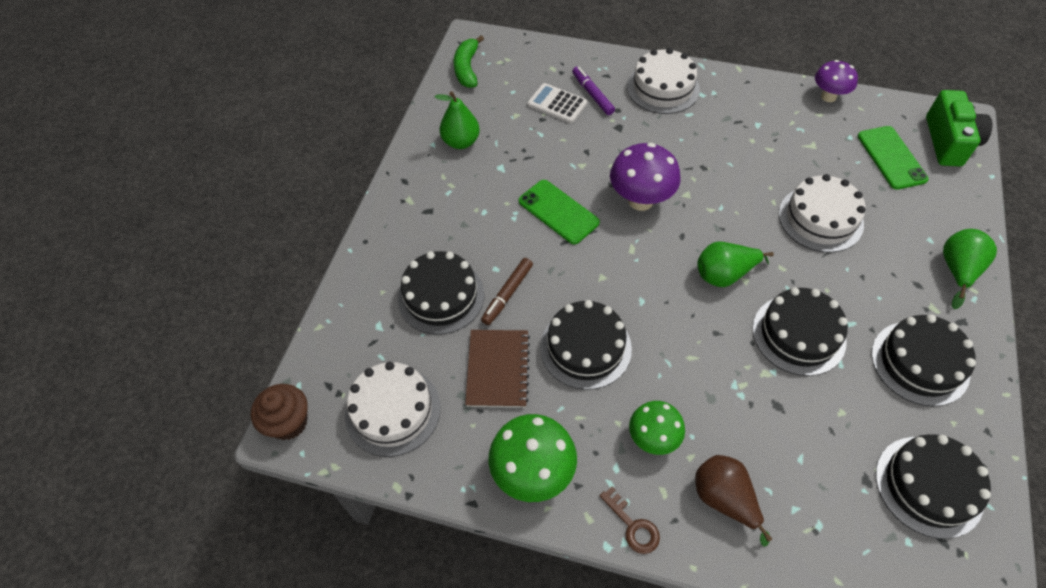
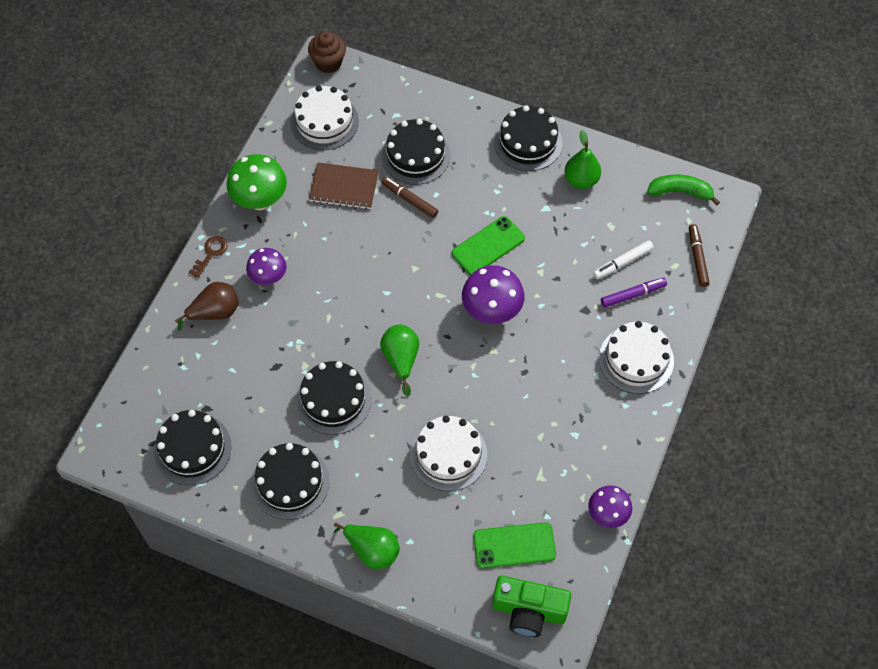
camera: 95 degrees right, 5 degrees up
white calculator [528,83,587,123] -> white marker [593,240,654,279]
black cake [540,300,632,390] -> black cake moved to [494,105,563,171]
brown key [600,487,660,554] -> brown key turned 150 degrees clockwise [189,236,228,278]
green mushroom [629,401,685,455] -> purple mushroom [246,248,286,285]
none -> brown marker [689,224,710,287]

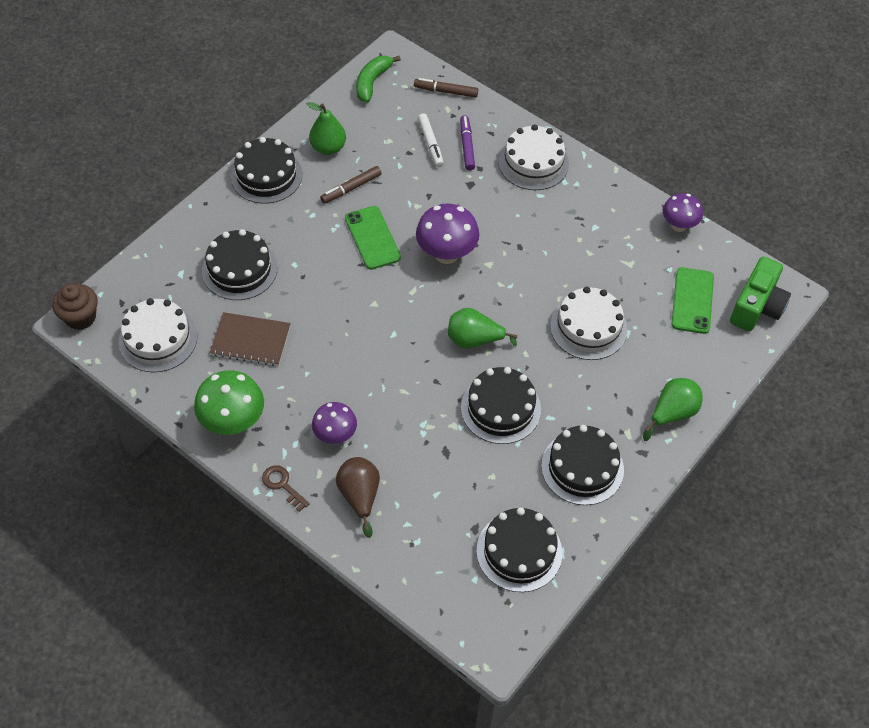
camera: 75 degrees left, 5 degrees down
brown notebook [309,163,379,209] -> brown notebook turned 75 degrees clockwise [210,312,291,366]
brown marker [381,177,438,218] -> brown marker moved to [320,166,382,204]

